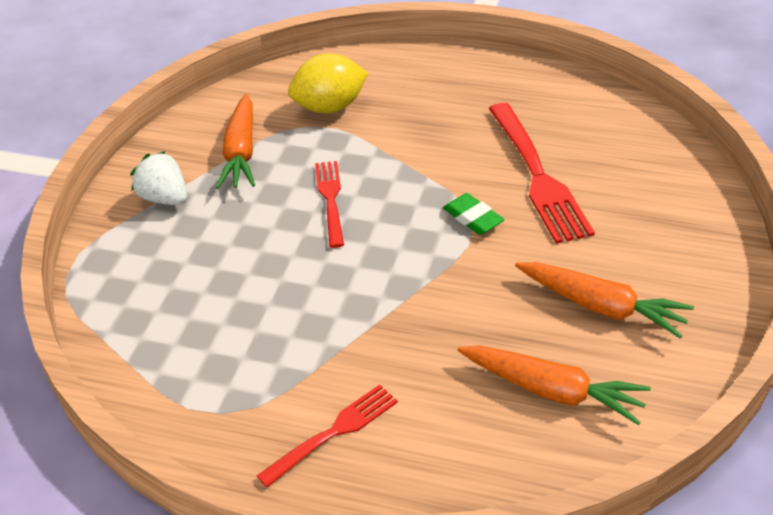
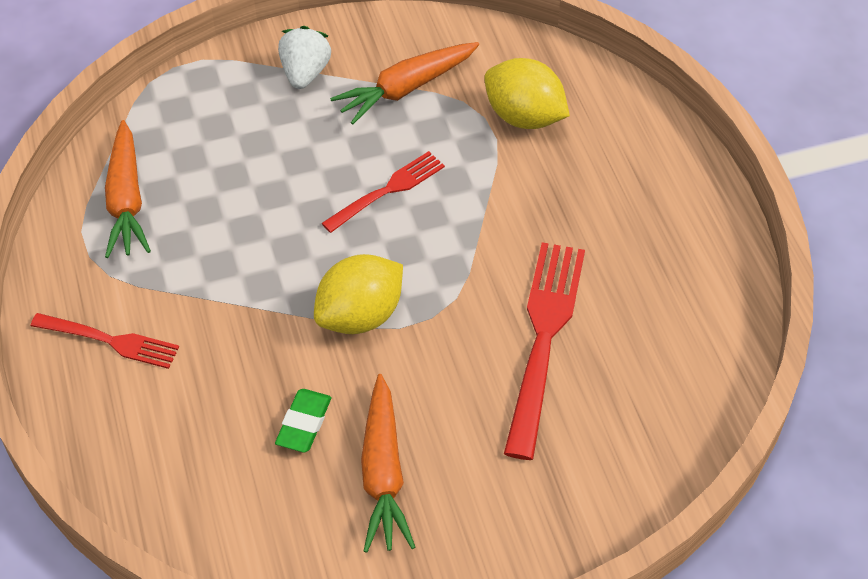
camera: 55 degrees right, 10 degrees up
green eraser [443,193,505,235] -> green eraser moved to [275,389,331,453]
orange carrot [458,346,651,425] -> orange carrot moved to [105,120,151,258]
red fork [488,103,595,244] -> red fork turned 150 degrees clockwise [504,242,585,460]
none -> yellow lemon [314,254,403,334]

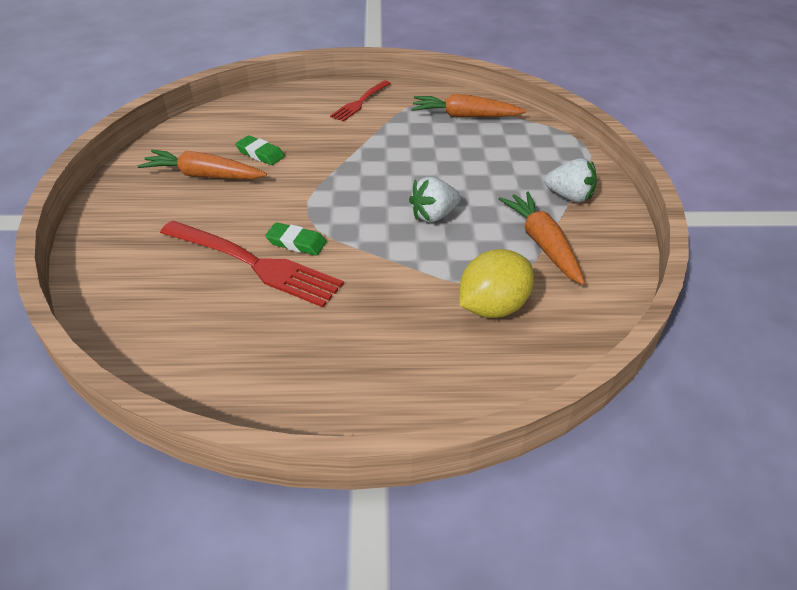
camera: 105 degrees right, 10 degrees down
yellow lemon [314,254,403,334] -> none
red fork [322,151,445,233] -> white strawberry [409,177,461,223]
none -> green eraser [265,222,326,256]

